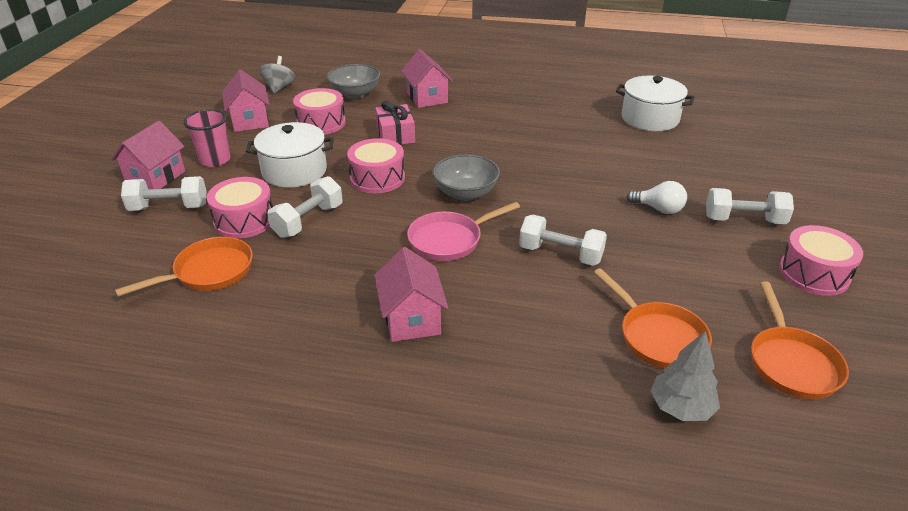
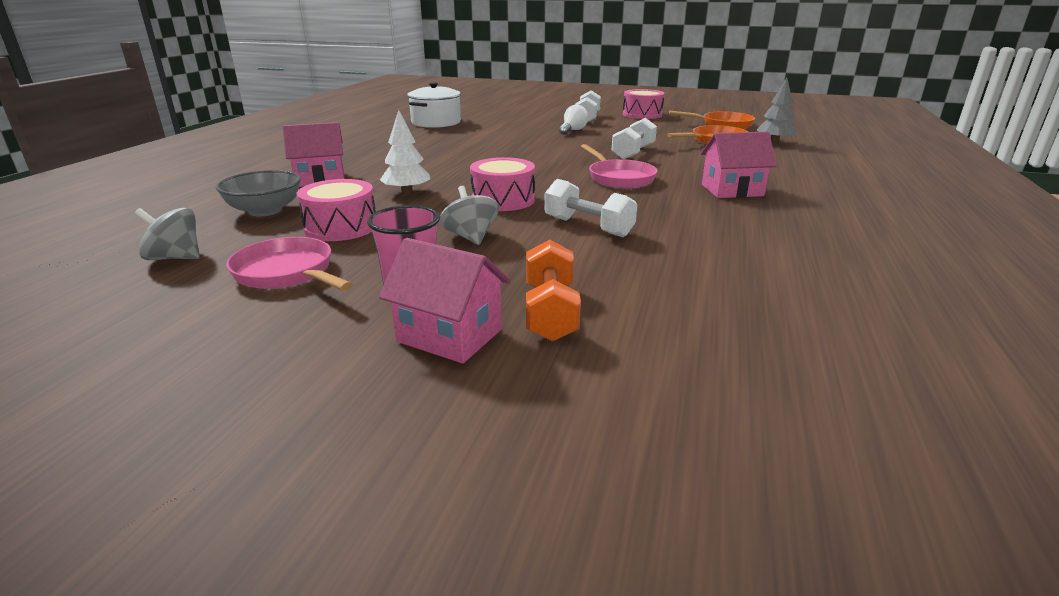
camera: 85 degrees left, 10 degrees down
orange pan [115,237,253,297] -> none
white dumbbell [121,176,207,211] -> orange dumbbell [526,240,581,342]
pink drum [207,177,273,238] -> none
pink house [222,70,270,132] -> pink pan [226,237,353,291]
white pot [246,122,334,188] -> grey spinning top [440,186,499,245]
pink gift [375,100,415,145] -> white tree [380,110,430,195]
grey bowl [433,154,500,201] -> none

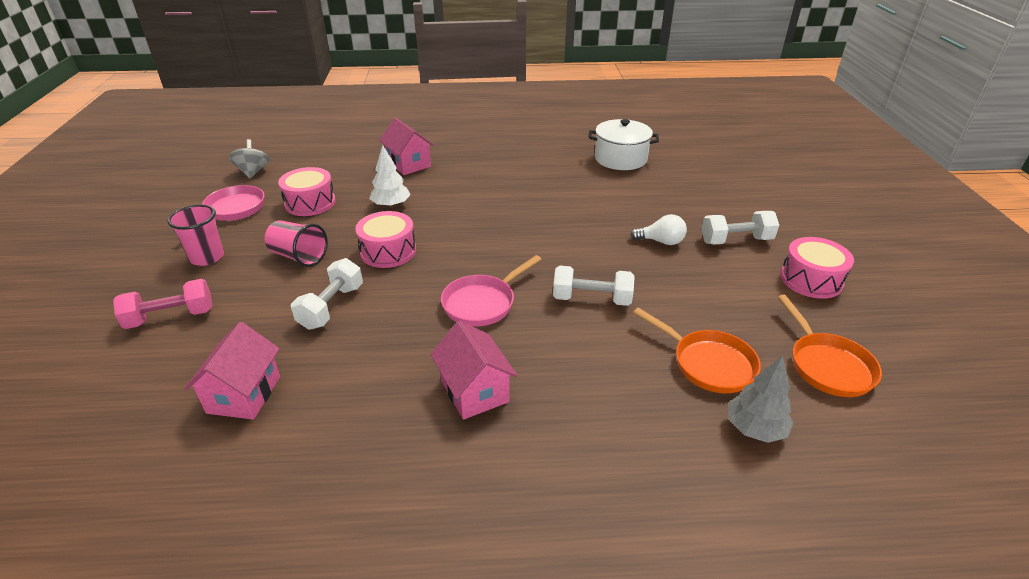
camera: 70 degrees right, 10 degrees up
grey bowl [216,170,301,216] -> none
pink house [379,238,510,363] -> pink house moved to [184,322,280,420]
grey spinning top [440,186,499,245] -> pink cup [265,220,328,267]
orange dumbbell [526,240,581,342] -> pink dumbbell [113,279,213,329]

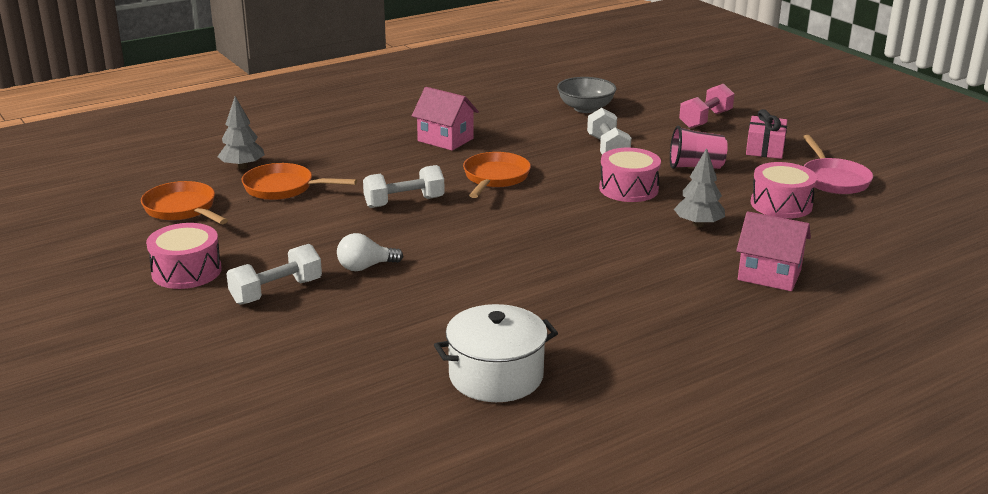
camera: 150 degrees right, 10 degrees down
pink cup [167,204,224,266] -> pink gift [746,109,787,159]
pink house [184,322,280,420] -> grey bowl [557,77,617,113]
grey spinning top [229,139,270,179] -> none
white tree [369,145,411,208] -> grey tree [674,148,725,227]
pink pan [441,255,541,326] -> orange pan [463,152,531,198]

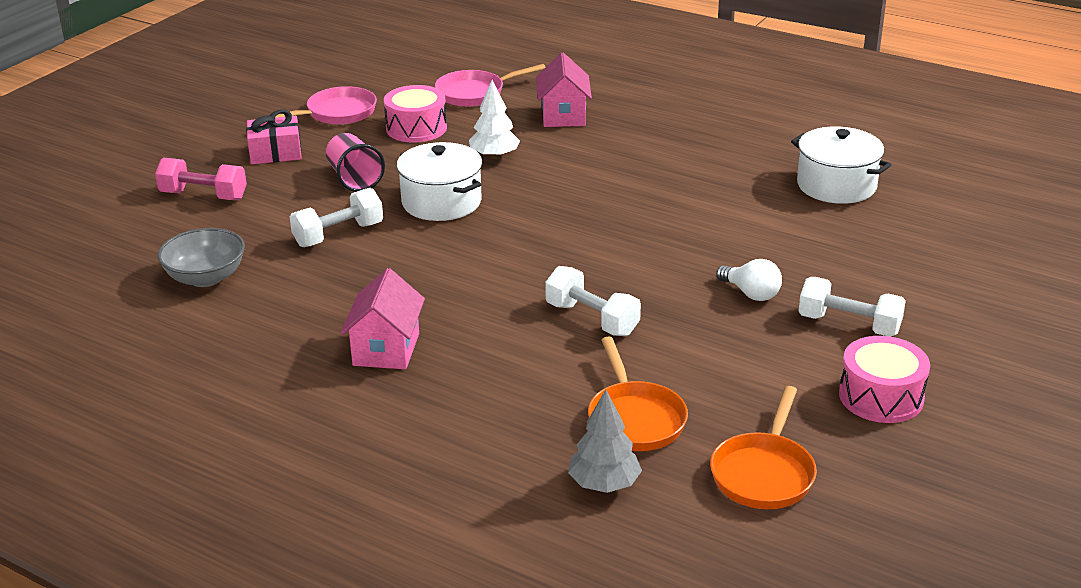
camera: 115 degrees left, 5 degrees up
orange pan [463,152,531,198] -> none
pink drum [599,148,661,202] -> white pot [396,142,482,221]
grey tree [674,148,725,227] -> white tree [469,80,520,159]
none -> pink pan [435,64,546,107]

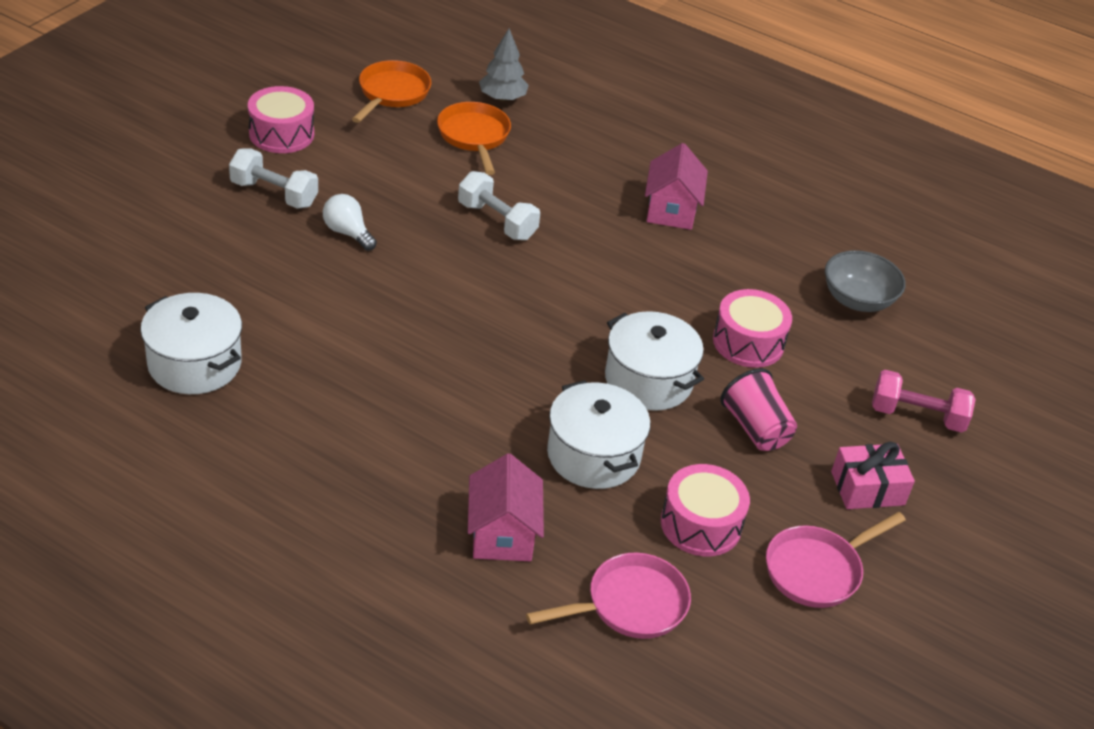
camera: 175 degrees right, 10 degrees up
white dumbbell [290,188,383,247] -> pink drum [713,289,792,368]
white tree [469,80,520,159] -> white pot [547,380,650,489]

